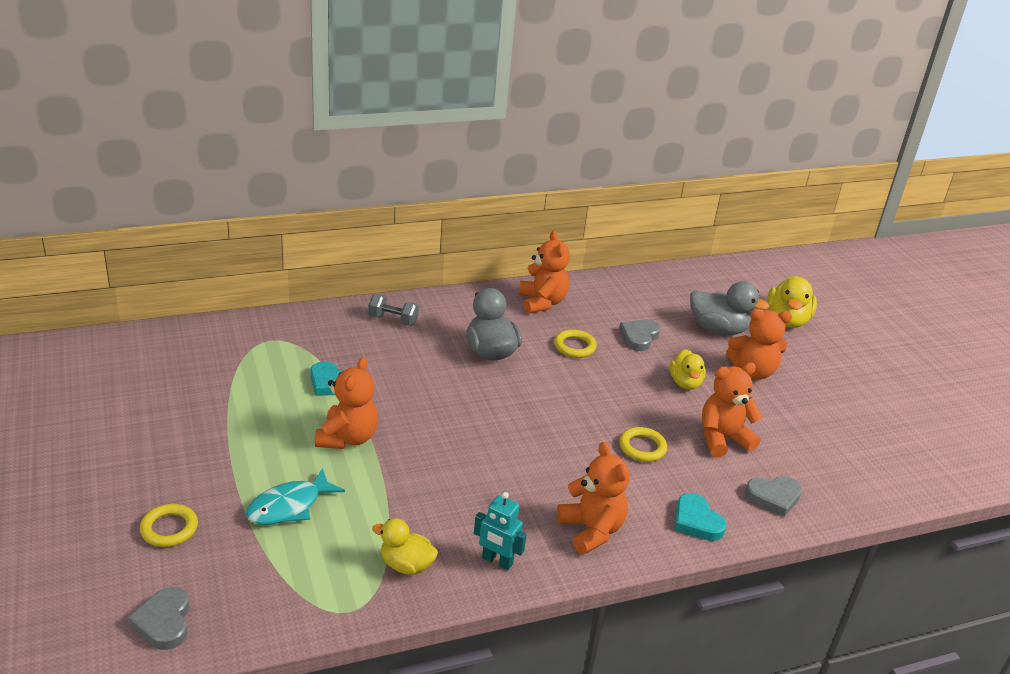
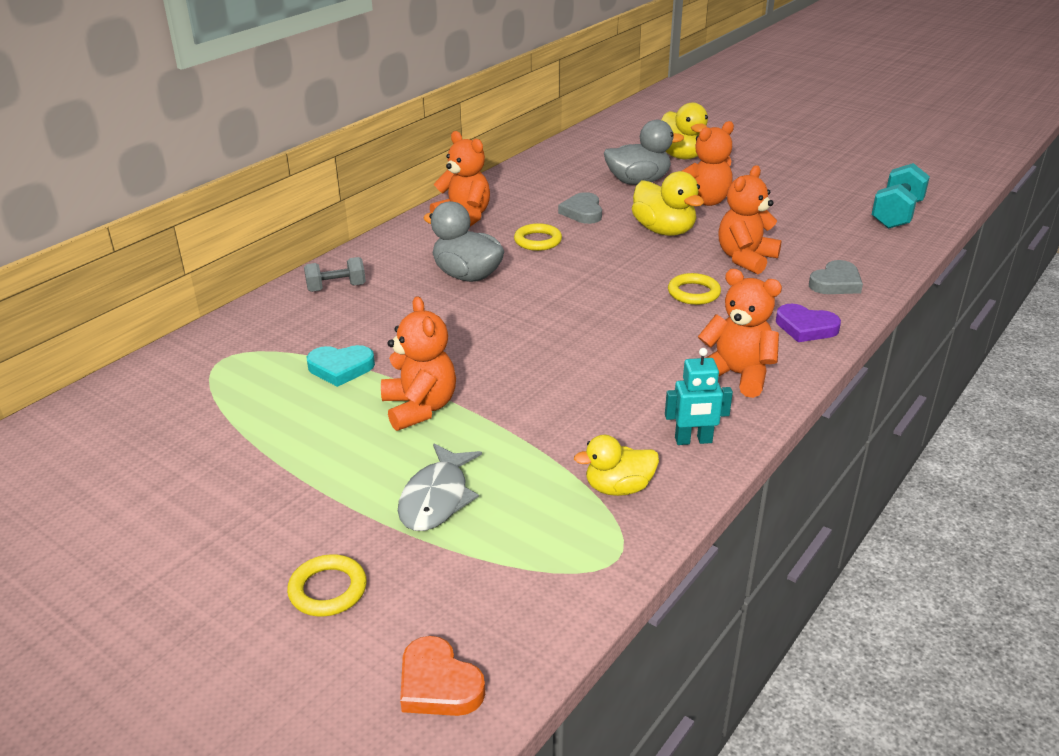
camera: 30 degrees left, 0 degrees up
grey heart [128,587,189,650] -> orange heart [400,636,485,716]
turquoise fish [246,468,345,525] -> grey fish [398,444,482,531]
yellow duck [670,349,706,390] -> yellow duck [632,171,704,236], size x1.52
turquoise heart [674,493,727,541] -> purple heart [776,304,841,342]
none -> turquoise dumbbell [872,163,930,229]

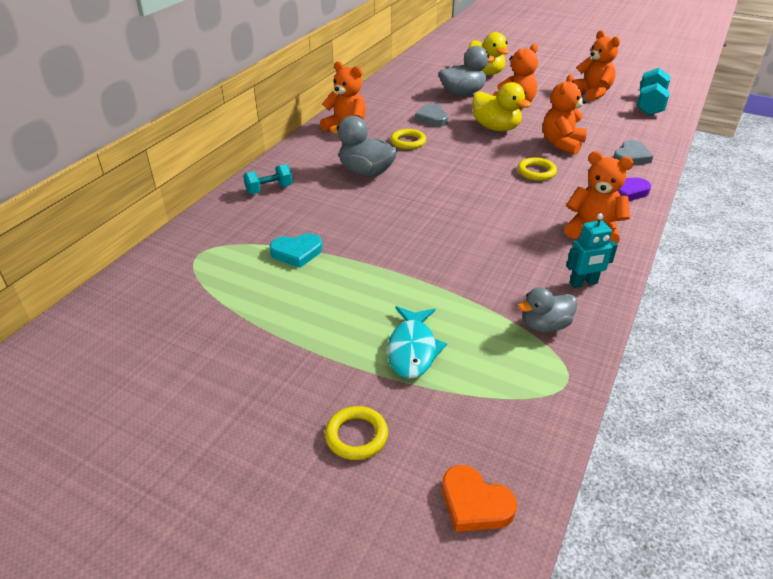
camera: 10 degrees left, 5 degrees up
grey dumbbell [304,257,366,292] -> turquoise dumbbell [243,164,293,194]
orange teddy bear [381,296,456,431] -> orange teddy bear moved to [573,30,620,101]
grey fish [398,444,482,531] -> turquoise fish [387,306,447,379]
yellow duck [574,435,659,496] -> grey duck [518,287,578,332]

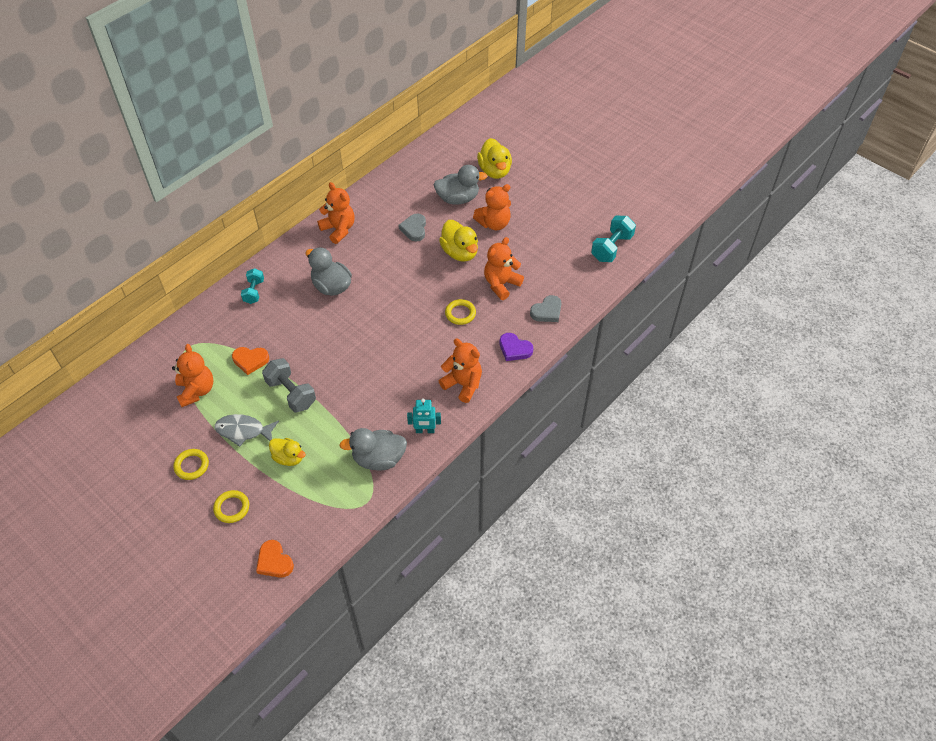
camera: 15 degrees right, 15 degrees up
turquoise dumbbell [243,164,293,194] -> turquoise dumbbell turned 75 degrees counterclockwise [241,268,264,304]
turquoise heart [270,234,323,268] -> orange heart [232,347,269,375]
turquoise fish [387,306,447,379] -> yellow duck [269,438,306,466]
yellow ring [390,129,426,149] -> yellow ring moved to [173,449,209,480]
grey duck [518,287,578,332] -> grey duck [339,428,407,471], size x1.52
orange teddy bear [573,30,620,101] -> orange teddy bear moved to [172,344,213,407]
none -> grey fish [215,414,279,447]
none -> grey dumbbell [262,358,316,412]

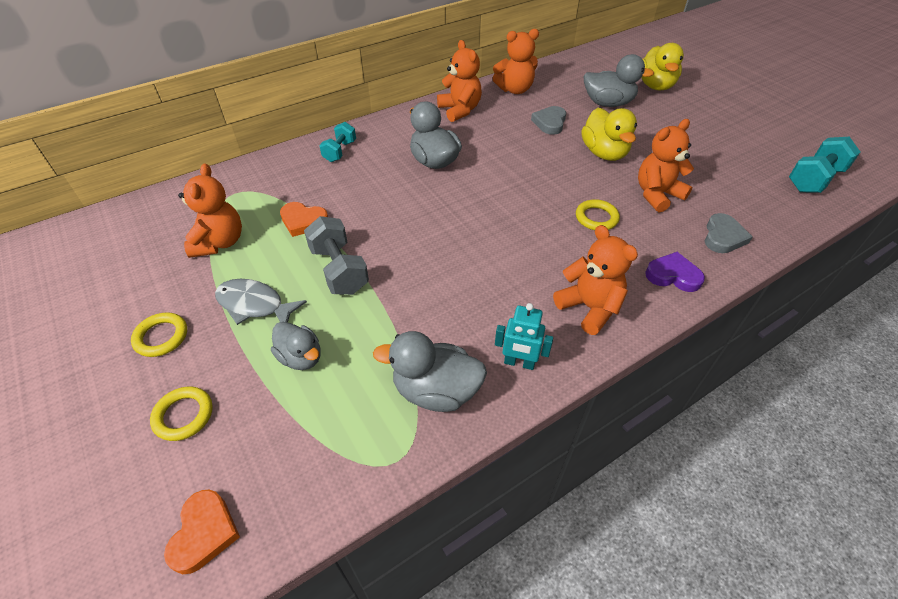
camera: 15 degrees right, 5 degrees down
orange heart [256,540,294,578] -> orange heart turned 150 degrees counterclockwise [164,489,240,574]
yellow duck [269,438,306,466] -> grey duck [271,322,321,370]
orange teddy bear [473,184,511,230] -> orange teddy bear moved to [492,29,539,94]
purple heart [500,333,533,361] -> purple heart turned 150 degrees clockwise [645,252,705,292]
grey heart [530,295,561,322] -> grey heart turned 45 degrees counterclockwise [705,213,753,253]

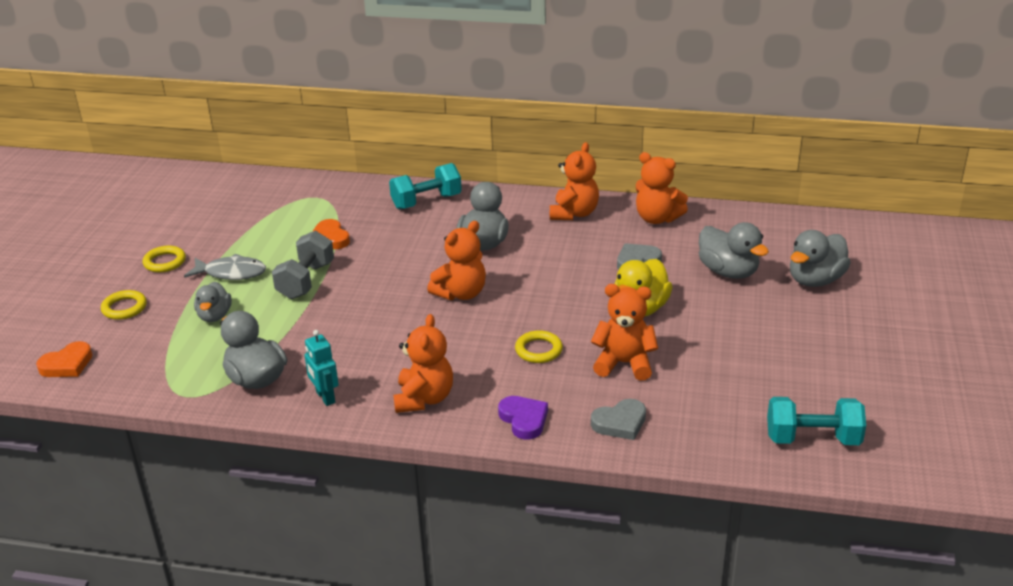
camera: 45 degrees right, 15 degrees down
orange teddy bear [178,164,242,258] -> orange teddy bear moved to [427,221,486,301]
grey fish [215,279,307,325] -> grey fish turned 120 degrees clockwise [184,254,266,280]
turquoise dumbbell [319,122,356,162] -> turquoise dumbbell [389,163,462,209], size x1.53
yellow duck [641,43,684,91] -> grey duck [790,230,851,287]

